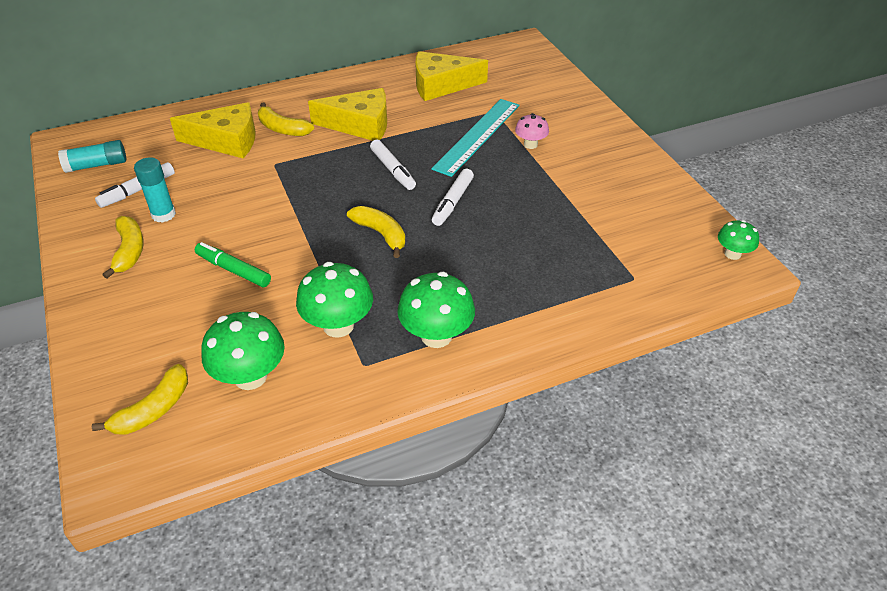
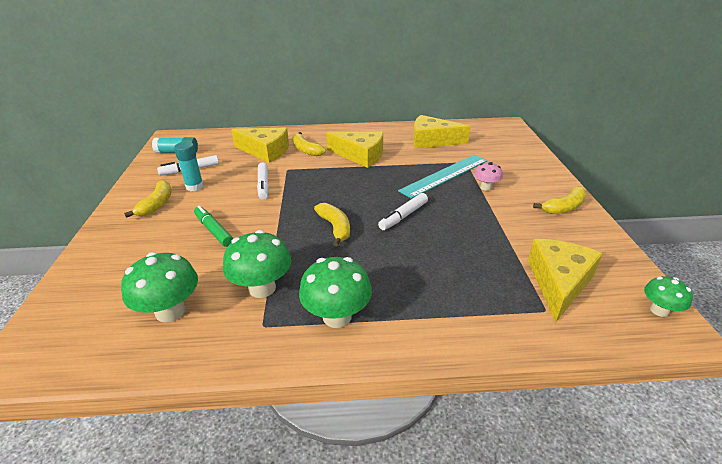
camera: 20 degrees right, 10 degrees down
yellow banana [92,364,188,434] -> yellow banana moved to [533,186,587,214]
white marker [370,139,416,190] -> white marker moved to [257,163,269,200]
none -> yellow cheese [528,239,603,323]

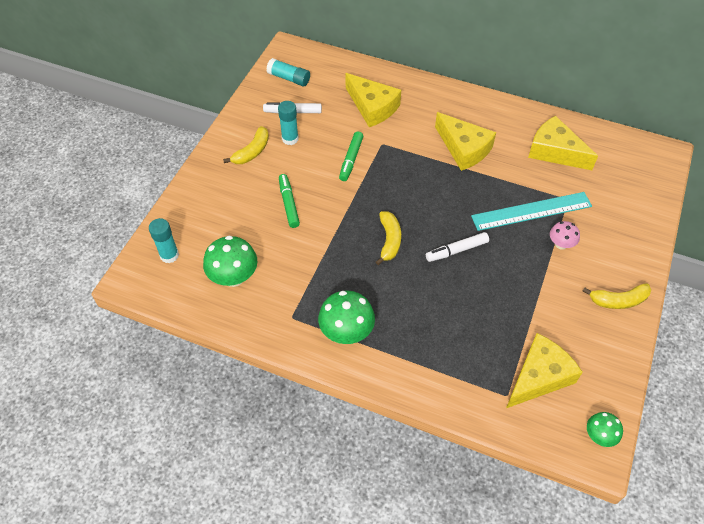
camera: 25 degrees right, 20 degrees up
green mushroom [223,230,291,298] -> none
white marker [257,163,269,200] -> green marker [339,131,363,181]
yellow banana [292,132,326,156] -> none
none -> turquoise glue stick [149,218,179,263]

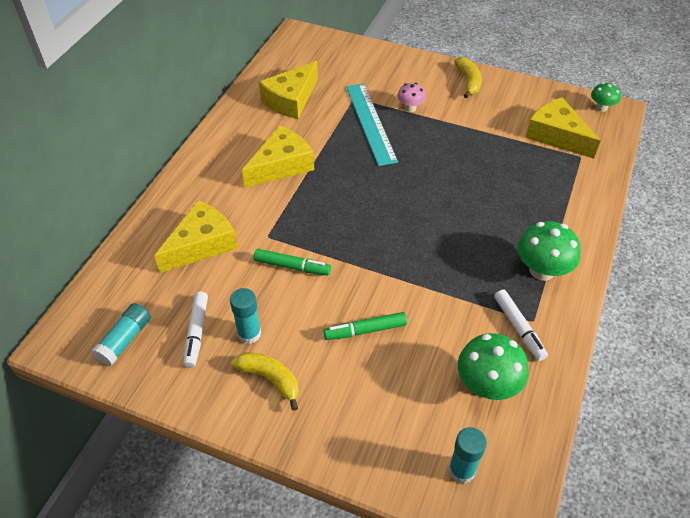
camera: 90 degrees left, 5 degrees down
yellow banana [376,211,401,265] -> none
white marker [426,232,489,262] -> white marker moved to [494,290,548,361]

